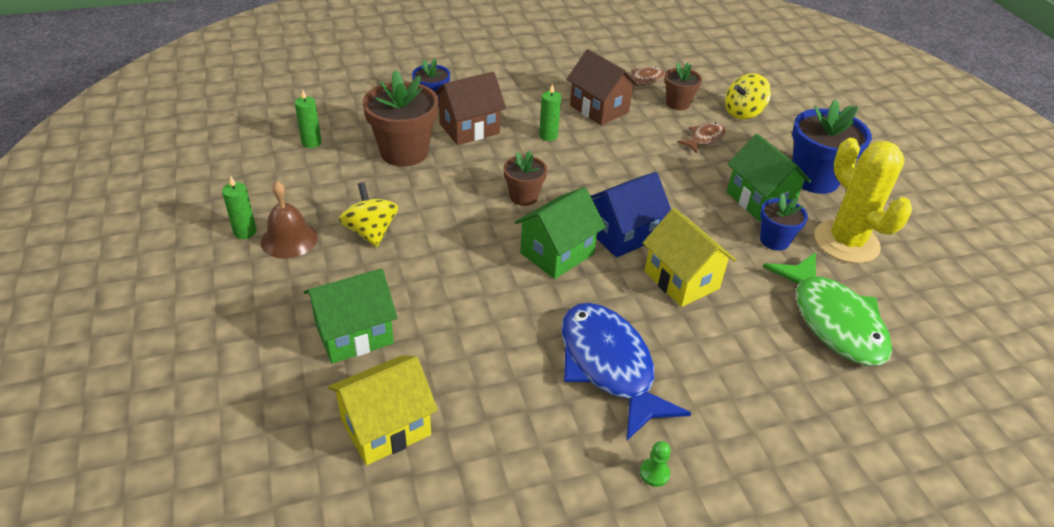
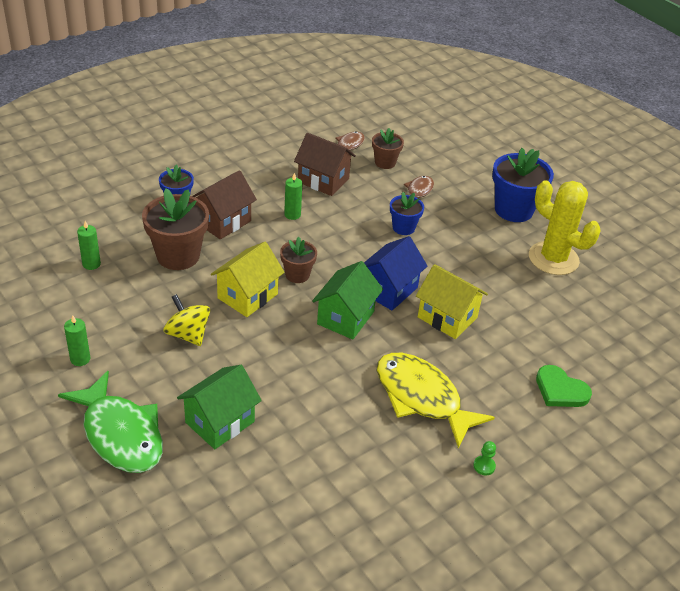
camera: 20 degrees left, 0 degrees up
brown bell [261,181,318,259] -> none
yellow house [328,355,438,465] -> yellow house moved to [211,242,285,317]
blue fish [561,303,691,440] -> yellow fish [377,353,495,448]
yellow spinning top [725,73,771,119] -> none
green house [727,134,811,222] -> none
blue flower pot [760,193,808,251] -> blue flower pot moved to [390,192,424,235]
green fish [763,252,892,366] -> green fish moved to [58,371,163,473]
none -> green heart [536,365,592,407]

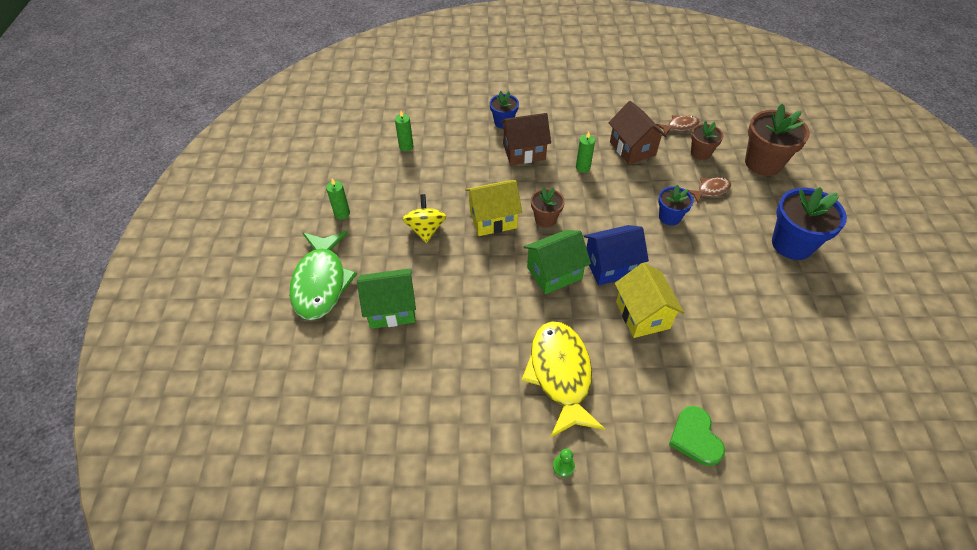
camera: 40 degrees right, 10 degrees up
brown flower pot [142,188,209,270] -> brown flower pot moved to [745,104,810,176]
yellow cactus [529,180,600,275] -> none

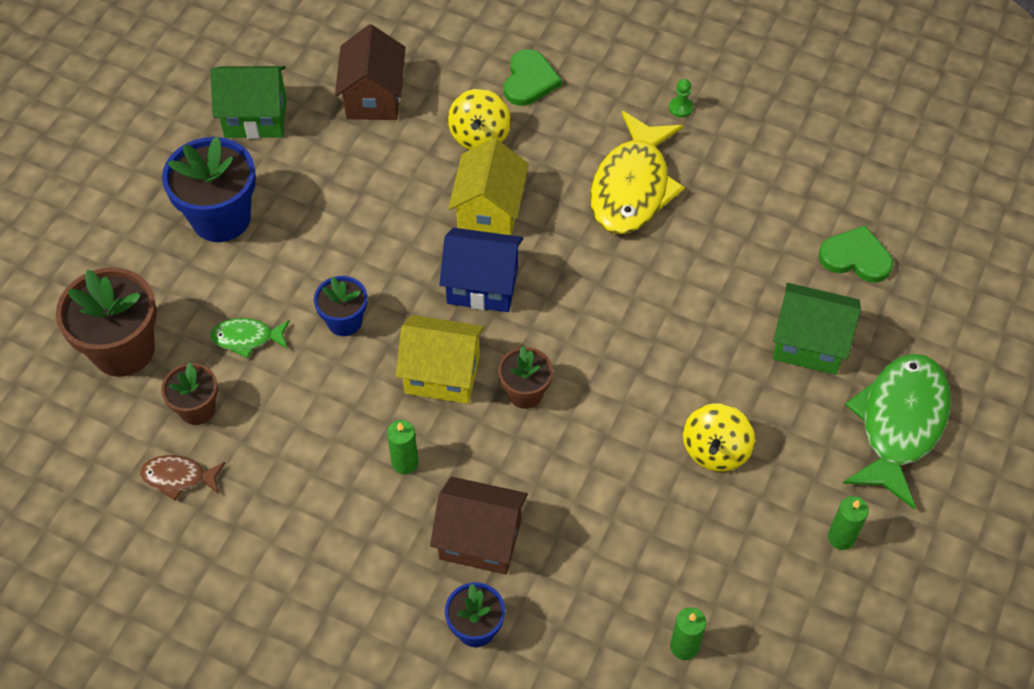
camera: 155 degrees left, 5 degrees up
yellow house [465,180,522,236] -> yellow house moved to [396,315,485,404]
green house [524,230,591,294] -> green house moved to [210,66,287,139]
brown house [609,101,667,164] -> brown house moved to [335,24,405,120]
brown fish [688,177,731,203] -> green fish [210,318,290,358]
none -> yellow spinning top [448,89,511,150]
none -> green heart [819,226,893,283]

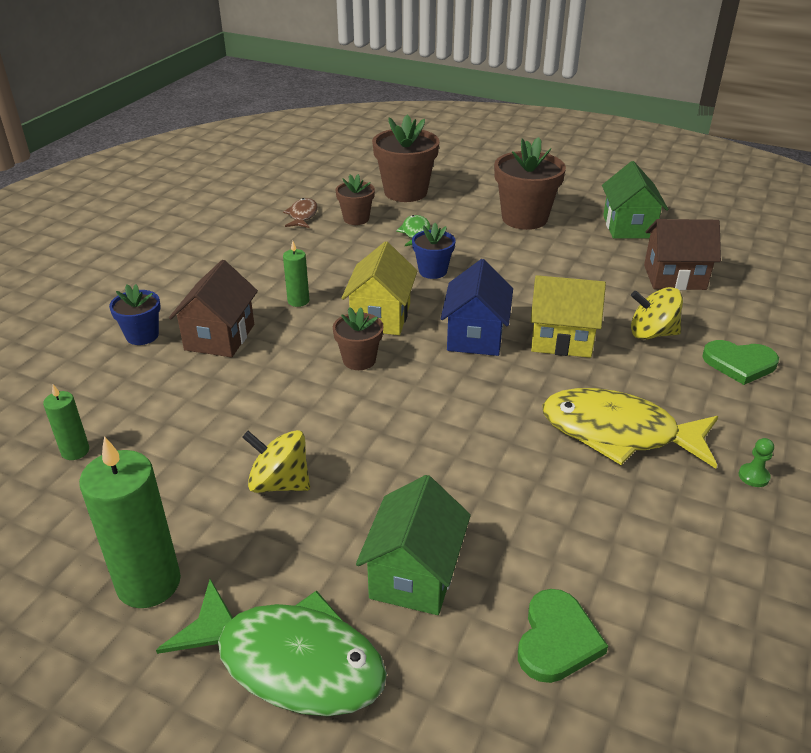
camera: 90 degrees right, 20 degrees down
blue flower pot [162,137,256,242] -> brown flower pot [494,137,566,230]
green candle [828,496,869,550] -> green candle [79,436,181,608], size x1.95

